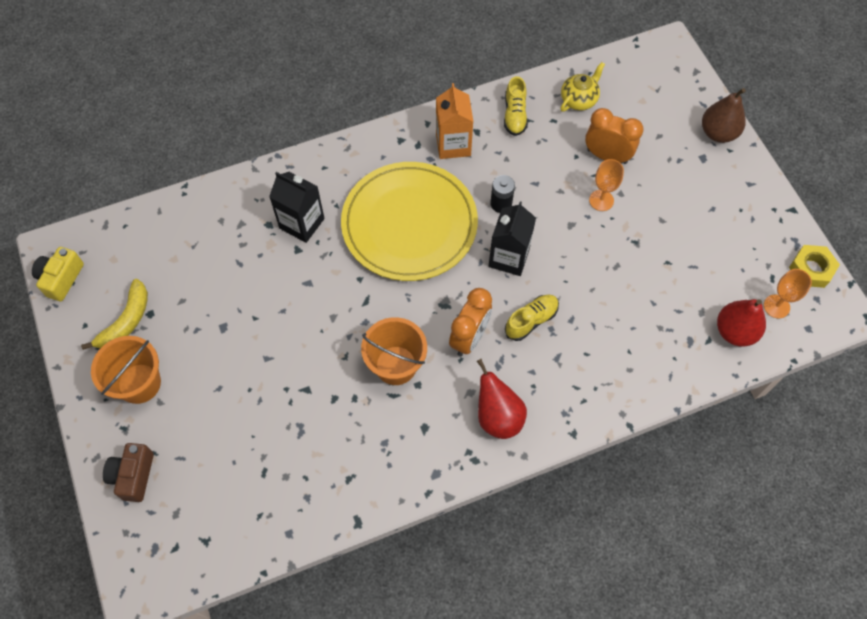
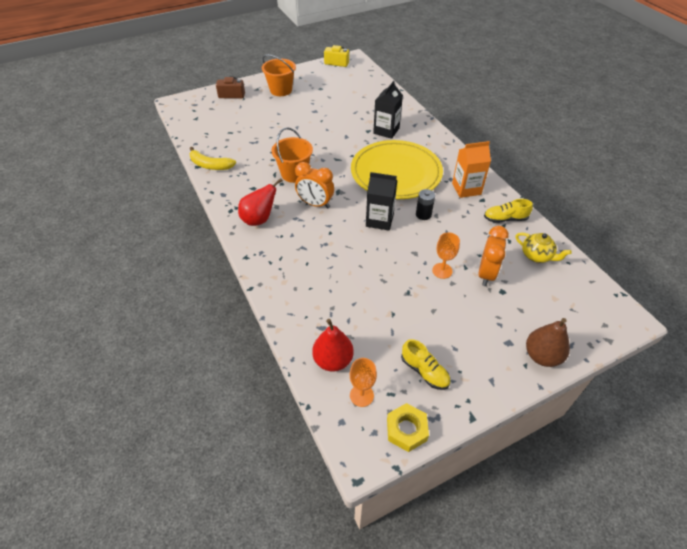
camera: 85 degrees right, 15 degrees down
yellow banana [81,279,148,350] -> yellow banana moved to [189,147,236,170]
yellow shoe [505,294,559,341] -> yellow shoe moved to [401,339,450,390]

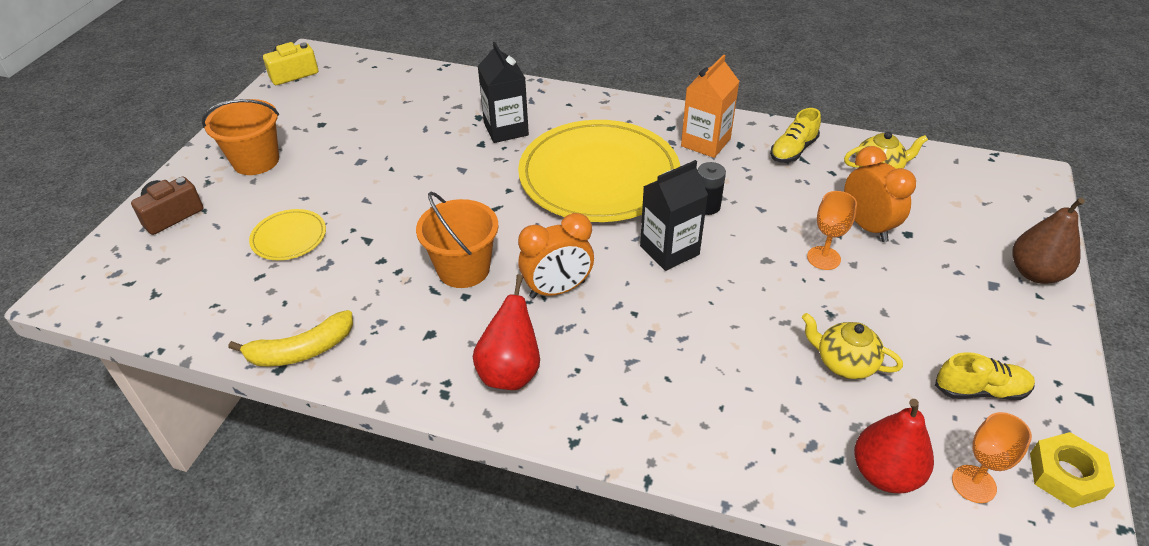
camera: 45 degrees left, 5 degrees down
none -> yellow plate [249,209,326,260]
none -> yellow teapot [802,313,903,379]

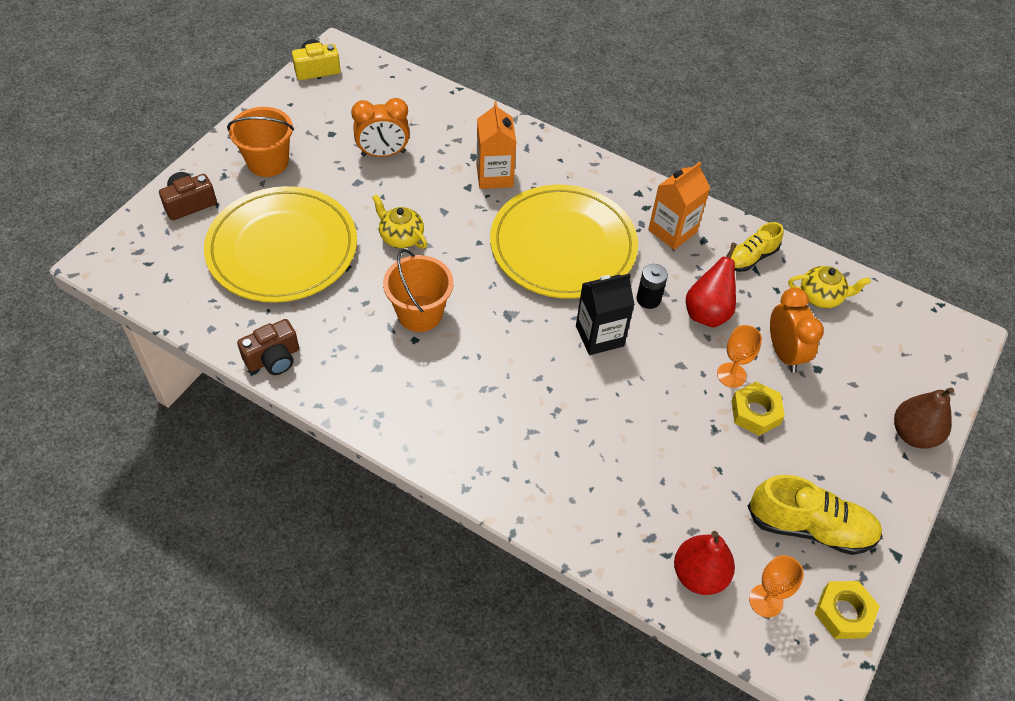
camera: 10 degrees right, 10 degrees up
yellow banana [228,310,353,367] -> brown camera [237,319,299,375]
yellow plate [249,209,326,260] -> yellow plate [204,186,357,303], size x2.32
red pear [473,274,540,390] -> red pear moved to [686,243,737,327]
black carton [478,42,529,143] -> orange carton [476,101,516,189]
orange clock [518,213,594,299] -> orange clock moved to [351,98,410,157]
yellow teapot [802,313,903,379] -> yellow teapot moved to [372,194,427,249]
yellow shoe [935,352,1035,400] -> yellow shoe [748,475,882,555], size x1.61
none -> yellow nut [731,381,785,436]

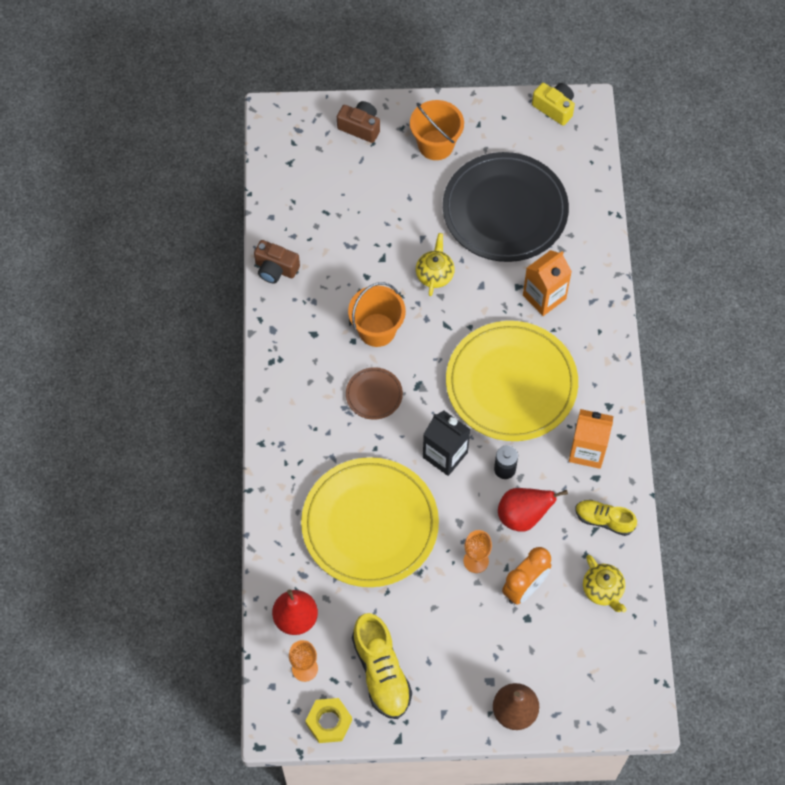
camera: 60 degrees right, 10 degrees up
yellow plate [204,186,357,303] -> yellow plate moved to [301,457,439,587]
orange clock [351,98,410,157] -> black plate [443,152,569,262]
yellow nut [731,381,785,436] -> none
none -> brown plate [346,367,403,420]

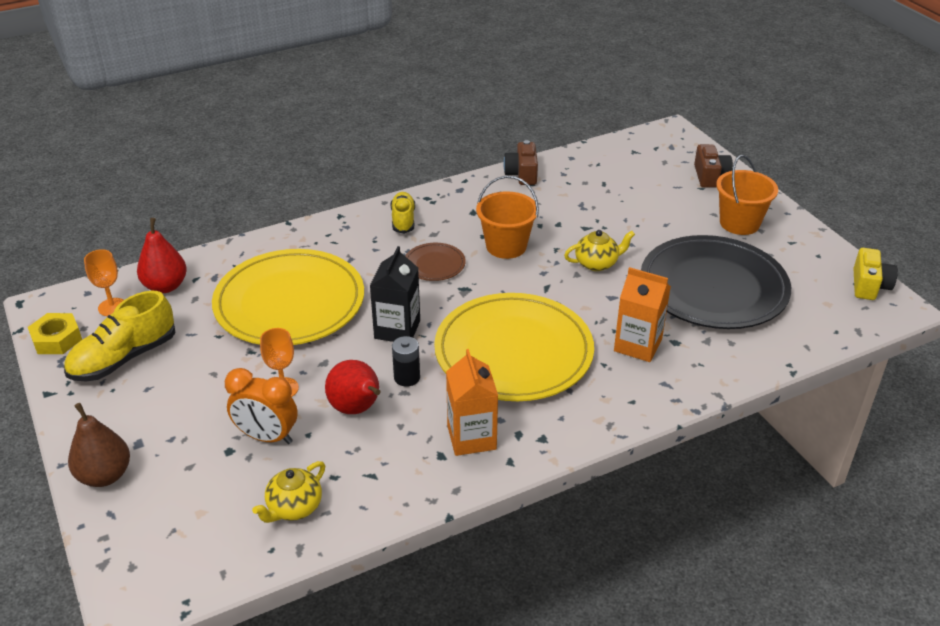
camera: 65 degrees right, 25 degrees down
yellow shoe [576,500,637,536] -> yellow shoe moved to [391,192,415,234]

